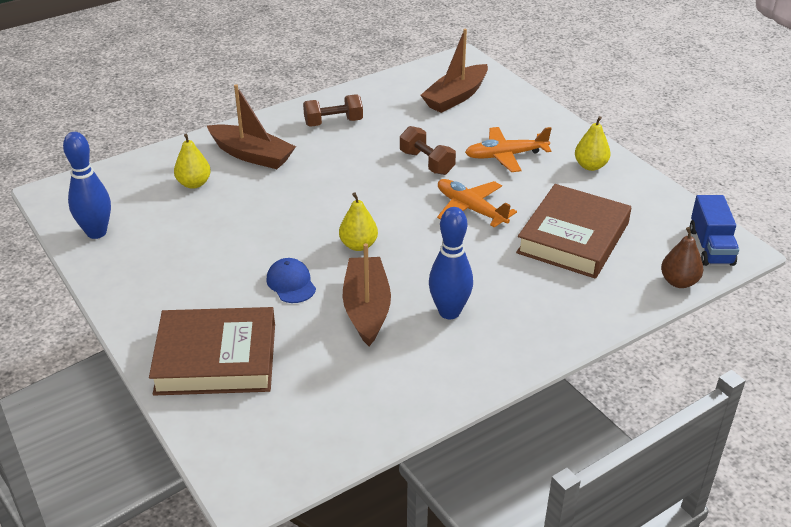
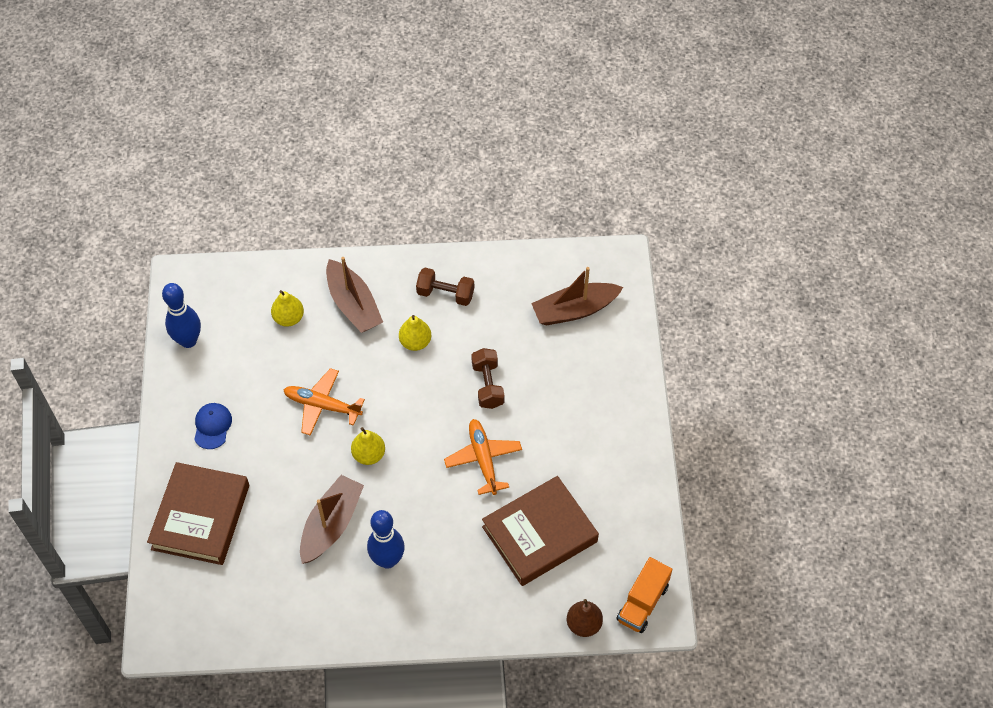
camera: 30 degrees right, 20 degrees up
brown book [149,307,275,396] -> brown book turned 75 degrees clockwise [147,462,249,565]
blue cap [266,258,316,303] -> blue cap moved to [194,403,232,449]
orange plane [465,127,552,172] -> orange plane moved to [284,368,365,436]
yellow pear [575,116,611,171] -> yellow pear moved to [399,315,431,351]
blue truck [690,195,739,266] -> orange truck [616,557,672,633]

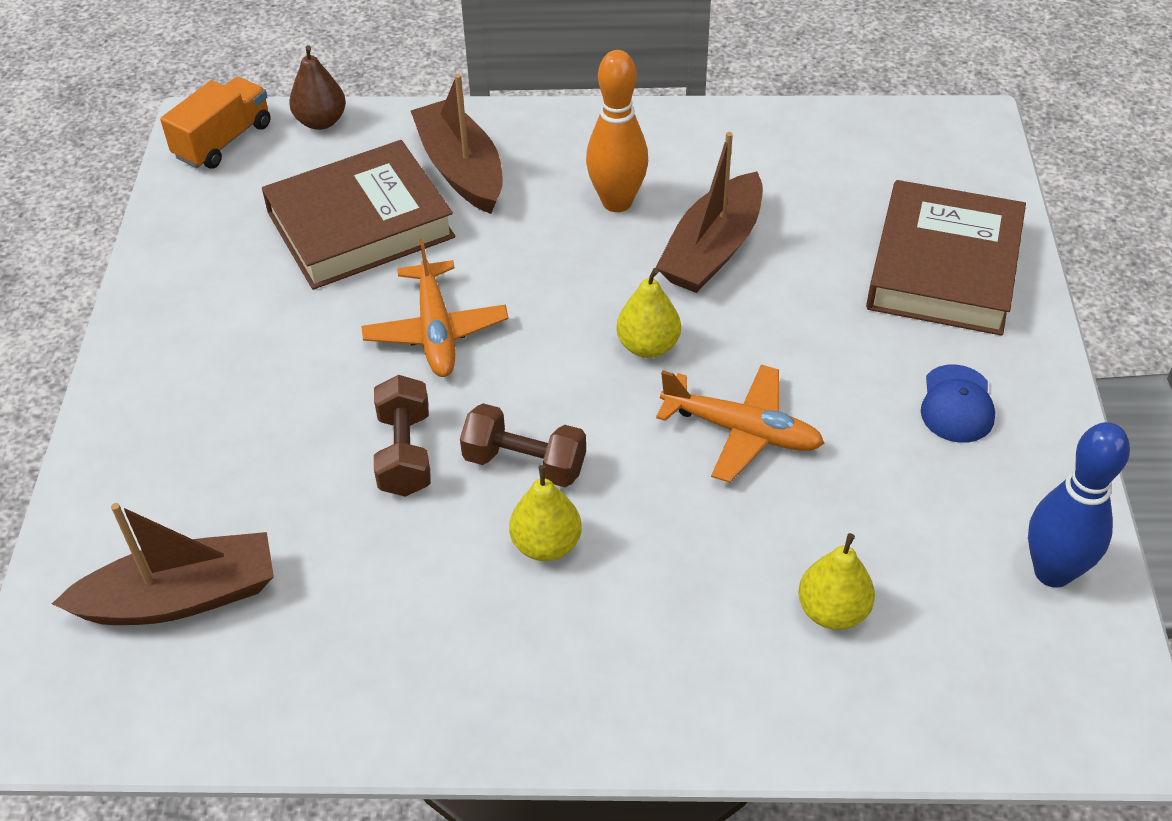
camera: 175 degrees left, 10 degrees down
brown boat [326,257,383,333] -> brown boat moved to [411,74,503,214]
blue bowling pin [367,510,405,569] -> orange bowling pin [586,50,648,212]
brown dumbbell [416,268,474,306] -> brown dumbbell moved to [460,403,586,487]

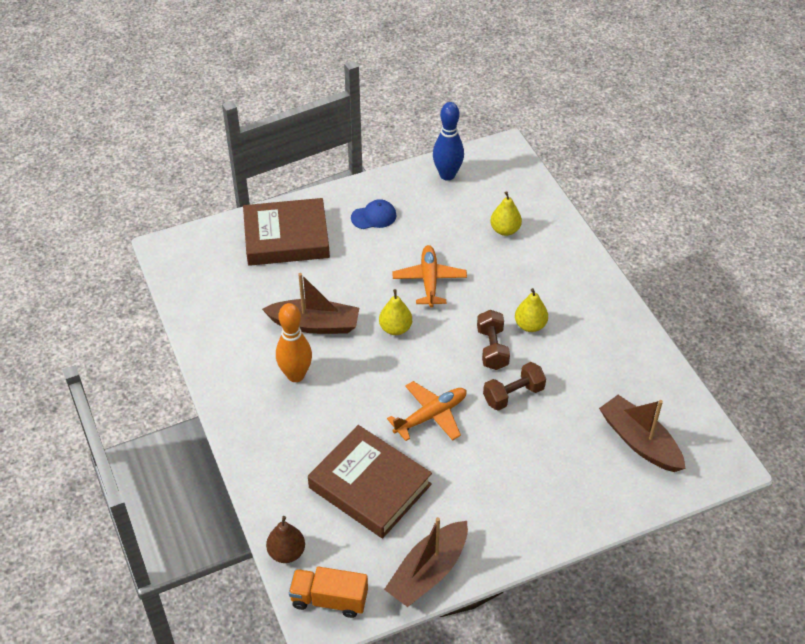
camera: 115 degrees left, 0 degrees up
brown boat [411,74,503,214] -> brown boat moved to [384,517,468,607]

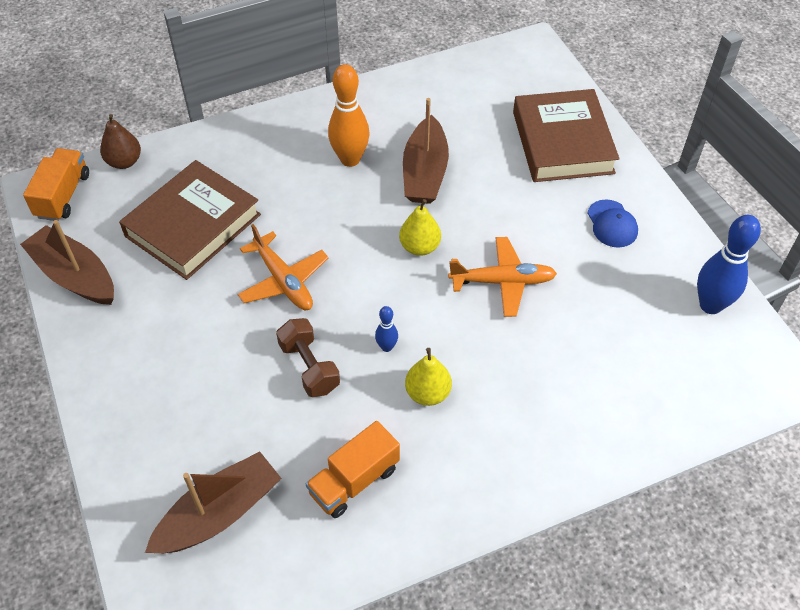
camera: 90 degrees right, 5 degrees up
brown dumbbell [477,310,510,370] -> blue bowling pin [375,306,398,352]
yellow pear [490,191,522,236] -> none
none -> orange truck [306,421,400,518]

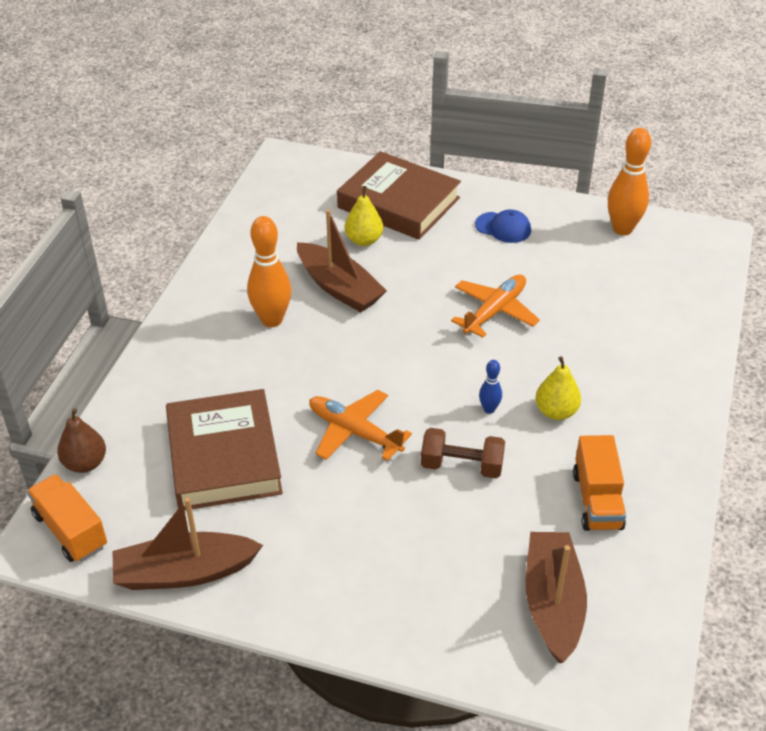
camera: 50 degrees left, 10 degrees down
orange plane [238,224,329,310] -> orange plane turned 150 degrees counterclockwise [309,390,412,461]
yellow pear [399,199,441,256] -> yellow pear moved to [345,186,383,246]
blue bowling pin [697,215,761,314] -> orange bowling pin [608,128,651,235]

